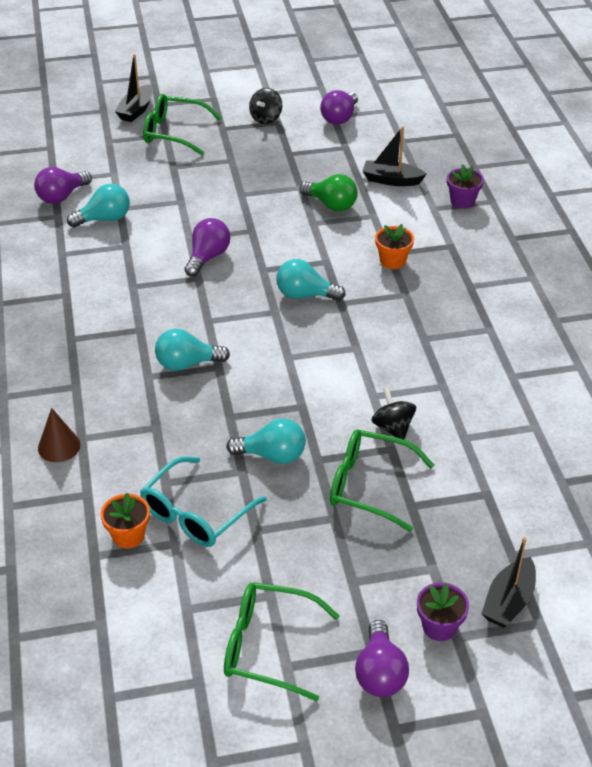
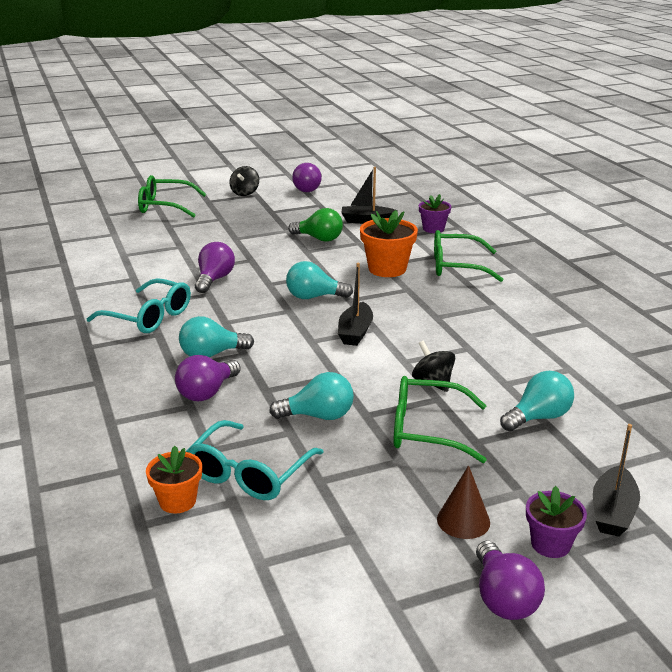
camera: 10 degrees left, 15 degrees down
purple light bulb [34,167,92,204] -> purple light bulb moved to [175,355,240,401]
brown cone [38,408,81,462] -> brown cone moved to [437,465,490,539]
turquoise light bulb [67,184,130,228] -> turquoise light bulb moved to [500,371,574,431]
black boat [115,54,153,122] -> black boat moved to [338,263,373,346]
green glasses [224,582,340,701] -> green glasses moved to [434,230,504,282]
orange flower pot [375,224,414,269] -> orange flower pot [360,210,418,277], size x1.59
none -> turquoise glasses [87,278,191,333]

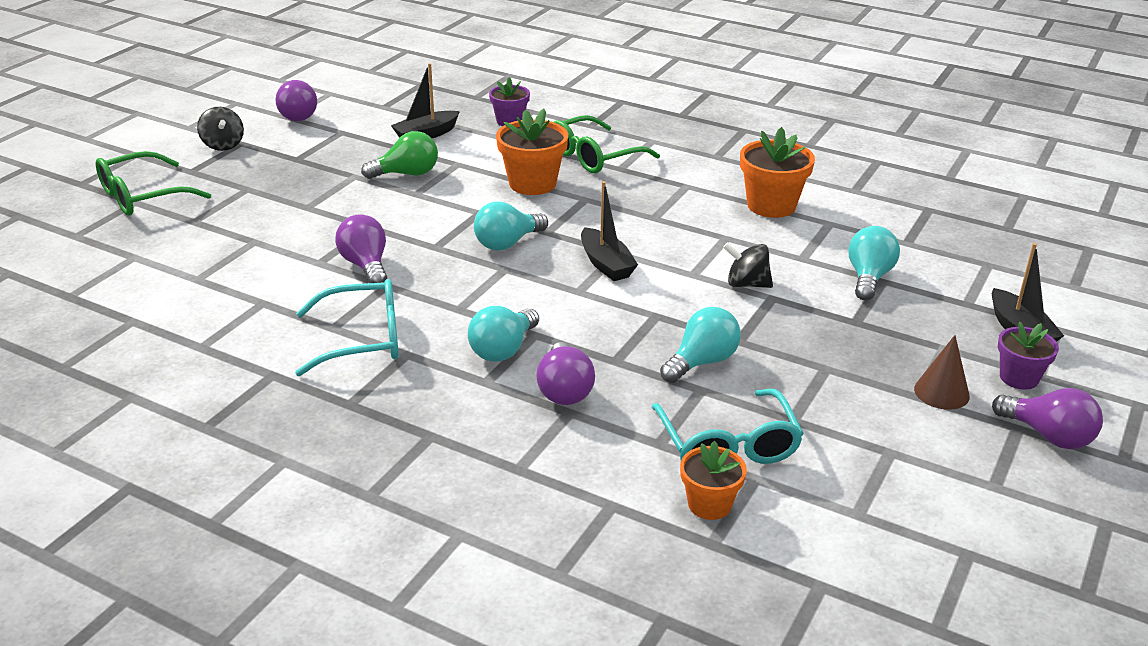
camera: 40 degrees left, 5 degrees up
green glasses [393,376,487,463] -> none
none -> orange flower pot [740,127,815,218]

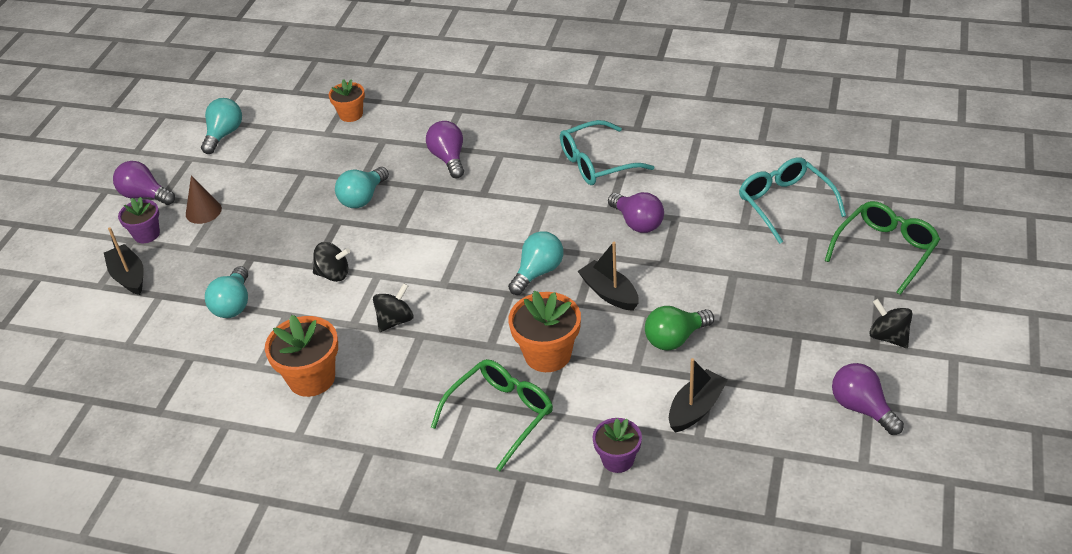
camera: 170 degrees right, 10 degrees up
turquoise light bulb [468,306,539,362] -> turquoise light bulb moved to [201,98,242,154]
black boat [581,181,638,281] -> black boat moved to [578,242,639,311]
turquoise glasses [652,389,804,464] -> turquoise glasses moved to [739,157,846,244]
none -> black spinning top [373,283,414,332]

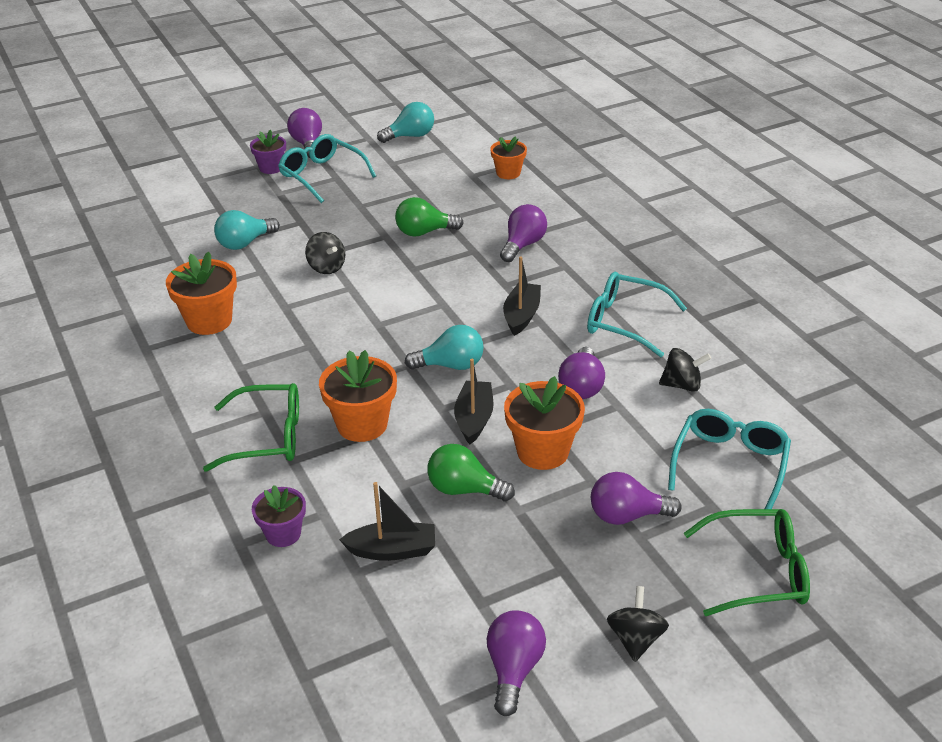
camera: 45 degrees right, 5 degrees down
black boat [104,227,144,295] -> black boat moved to [503,257,541,336]
brown cone [186,175,222,224] -> turquoise glasses [278,134,376,203]
turquoise light bulb [335,167,389,208] -> green light bulb [395,197,464,237]
black spinning top [373,283,414,332] -> black spinning top moved to [659,348,711,392]
none -> orange flower pot [504,376,585,470]
none -> purple light bulb [591,472,682,525]

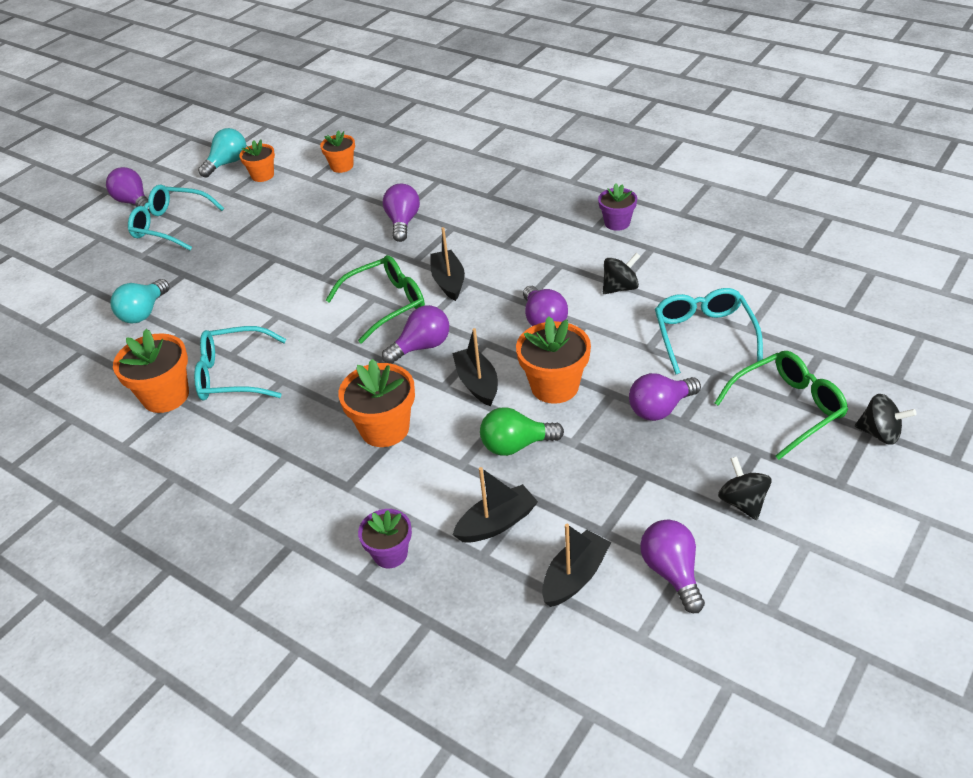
camera: 25 degrees left, 5 degrees up
green glasses [203,383,299,472] -> green glasses moved to [326,255,425,344]
purple flower pot [250,130,286,174] -> purple flower pot moved to [598,183,637,231]
black spinning top [305,232,345,274] -> black spinning top moved to [855,394,916,445]
green light bulb [395,197,464,237] -> none
turquoise light bulb [405,325,484,370] -> purple light bulb [382,305,449,364]
turquoise glasses [587,272,687,357] -> turquoise glasses moved to [194,326,287,400]
none -> orange flower pot [239,140,275,182]
none -> black boat [542,524,611,607]

